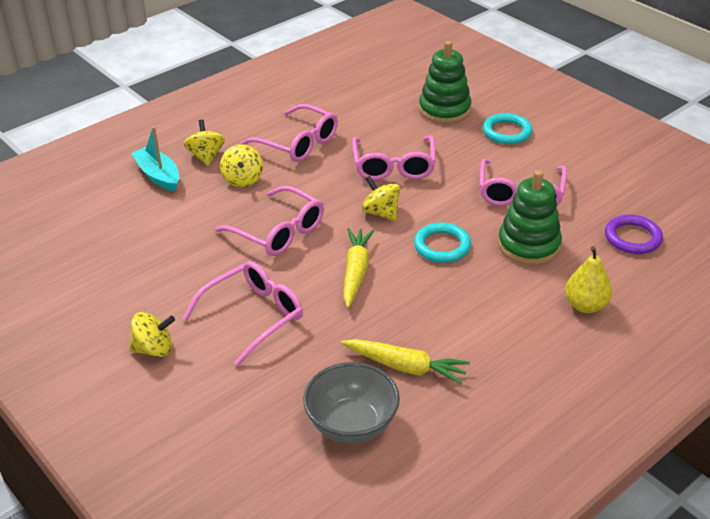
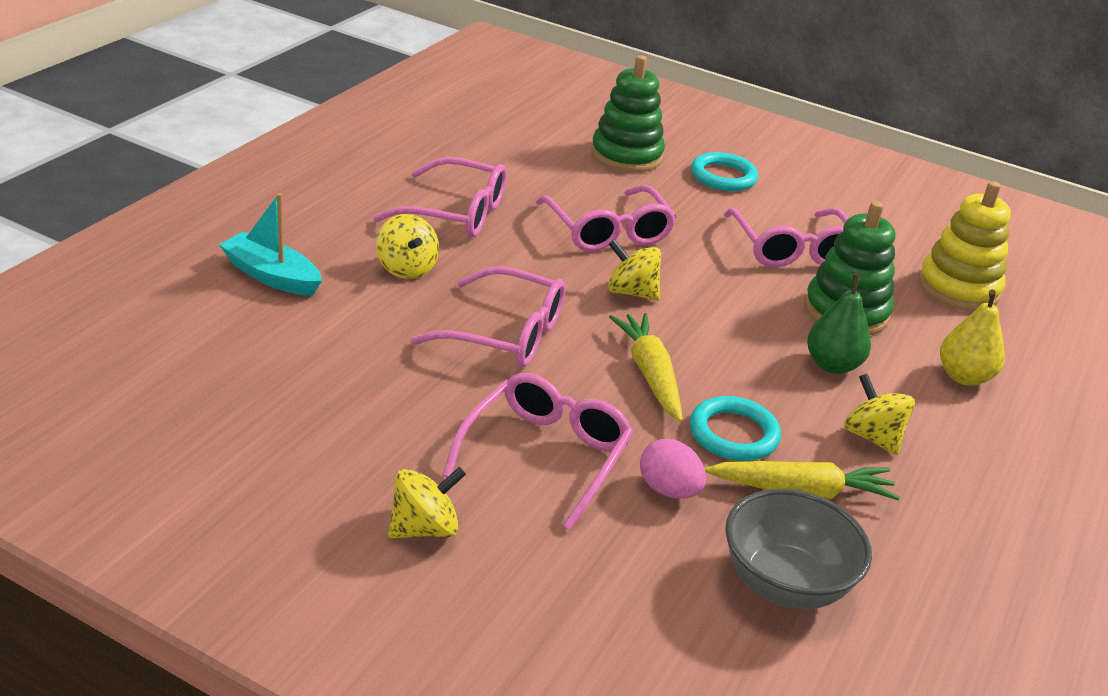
camera: 25 degrees left, 5 degrees down
yellow spinning top [184,120,225,166] -> yellow spinning top moved to [844,373,915,455]
turquoise ring [414,223,471,263] -> turquoise ring moved to [690,396,781,461]
purple ring [605,215,663,254] -> yellow stacking toy [918,181,1011,311]
none -> pink egg [640,439,706,499]
none -> green pear [807,274,871,374]

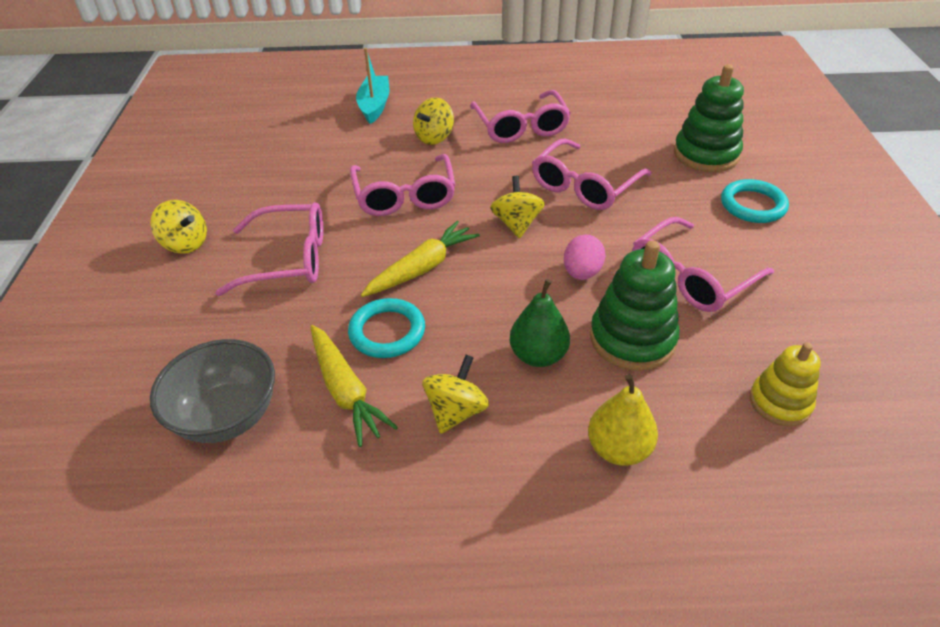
camera: 65 degrees right, 10 degrees up
pink egg [640,439,706,499] -> pink egg moved to [564,235,605,280]
yellow stacking toy [918,181,1011,311] -> yellow stacking toy [750,343,821,426], size x0.64

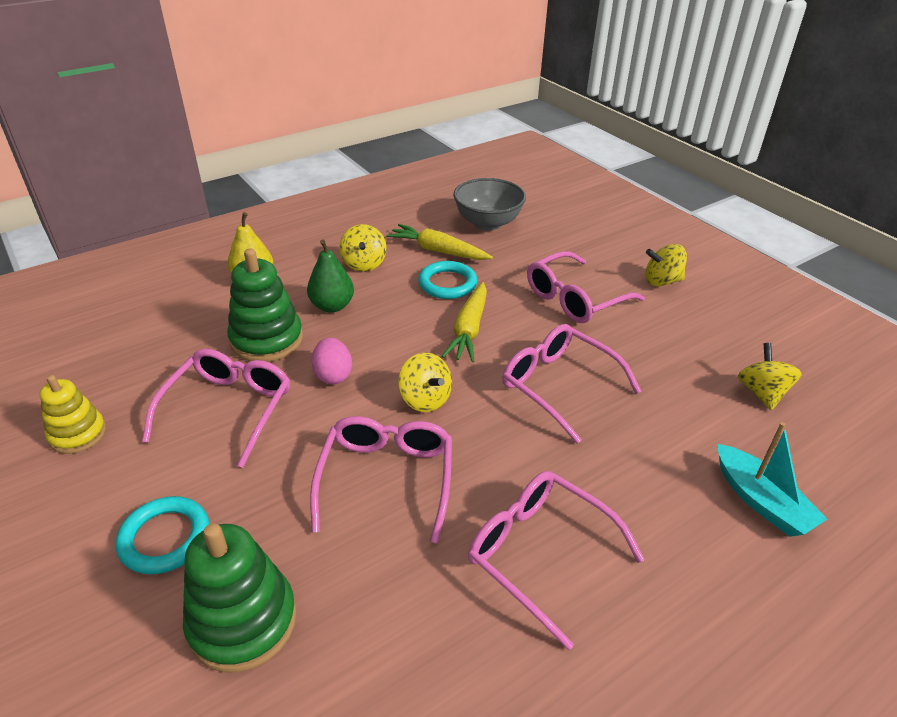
camera: 145 degrees right, 5 degrees down
yellow spinning top [413,98,454,145] -> yellow spinning top moved to [738,343,802,410]
yellow stacking toy [750,343,821,426] -> yellow stacking toy moved to [40,375,106,454]

